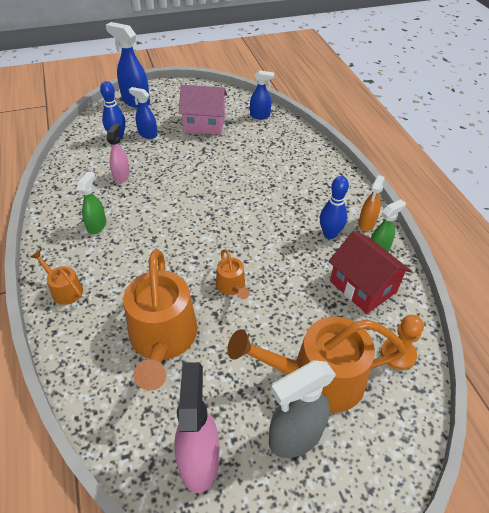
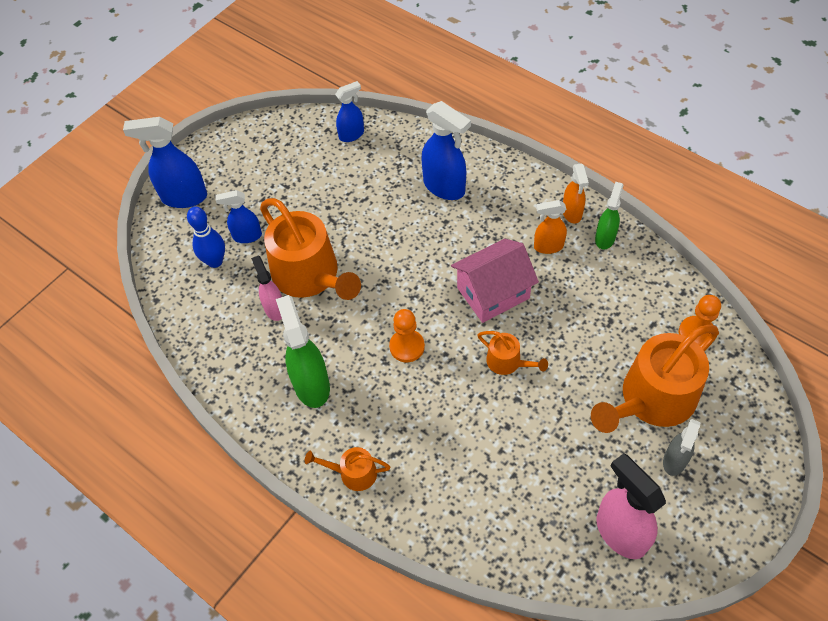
camera: 30 degrees left, 10 degrees up
green spray bottle [77,171,106,234] -> green spray bottle [276,295,330,408], size x1.65
orange watering can [123,249,197,391] -> orange watering can moved to [260,198,361,300]
pink house [179,85,227,135] -> pink house moved to [451,239,539,323]
grey spray bottle [269,360,336,458] -> grey spray bottle [663,419,701,476], size x0.60
blue bowling pin [320,176,349,239] -> orange spray bottle [534,200,567,254]
red house [328,231,412,314] -> none
none -> orange pawn [389,309,425,362]
none -> blue spray bottle [421,101,471,200]

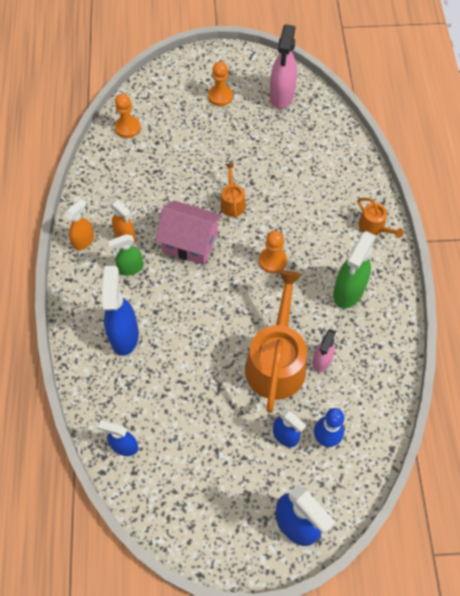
camera: 135 degrees left, 5 degrees up
orange watering can [591,325,719,433] -> none
green spray bottle [595,182,623,249] -> green spray bottle moved to [108,234,144,276]
grey spray bottle [663,419,701,476] -> orange pawn [208,61,233,106]

